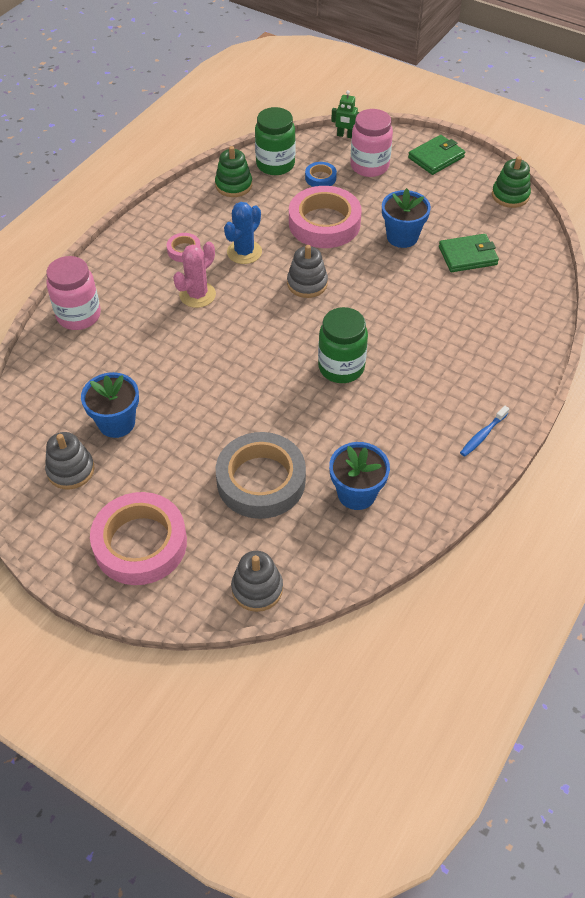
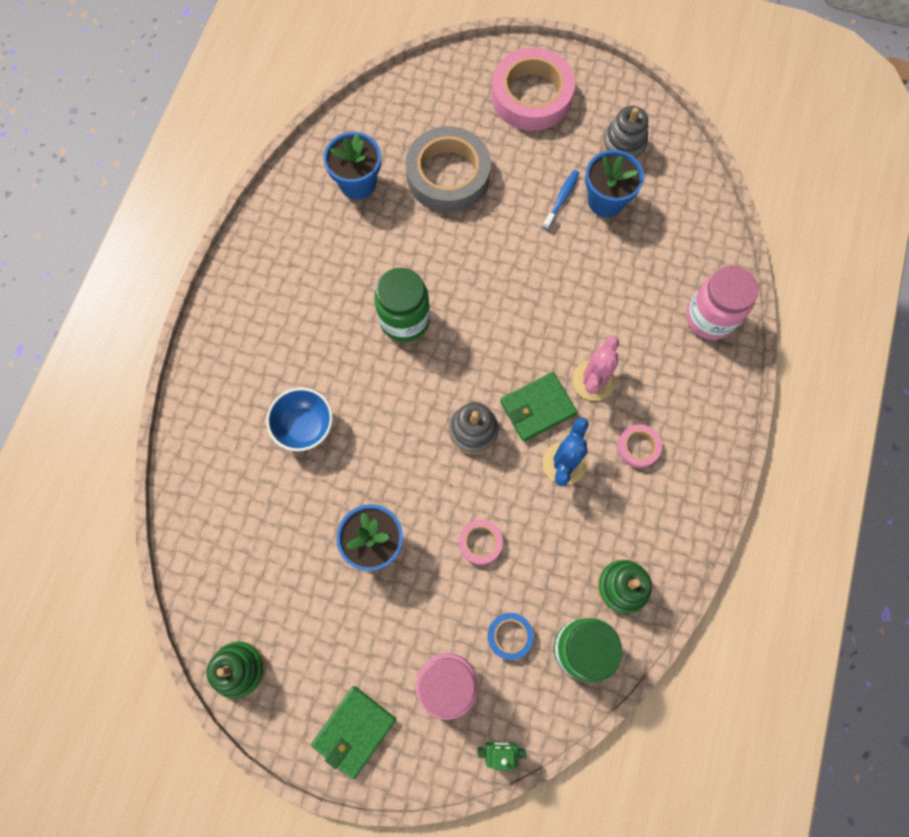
camera: 165 degrees right, 20 degrees up
grey stacking toy [231,551,283,612] -> none
pink tape [289,186,362,248] -> pink tape [459,519,503,565], size x0.45
green wallet [439,234,499,272] -> green wallet moved to [500,372,577,442]
blue toothbrush [460,406,509,457] -> blue toothbrush moved to [543,170,579,230]
none -> blue bowl [266,387,333,451]

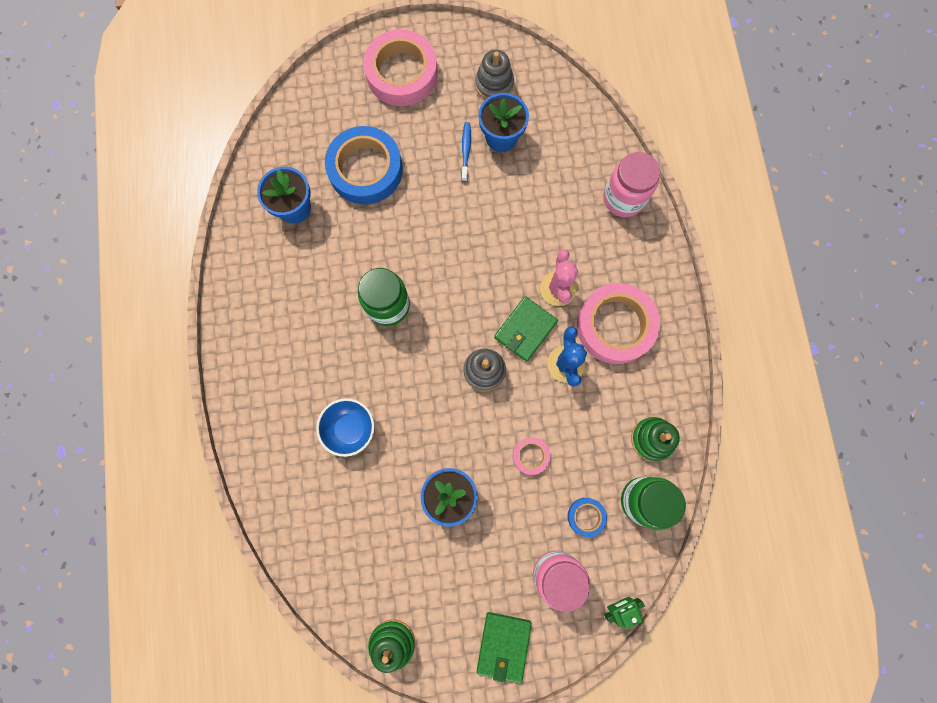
camera: 25 degrees left, 5 degrees up
grey tape [405,126,491,213] -> blue tape [325,126,403,204]
pink tape [617,424,662,468] -> pink tape [577,283,660,364], size x2.20

